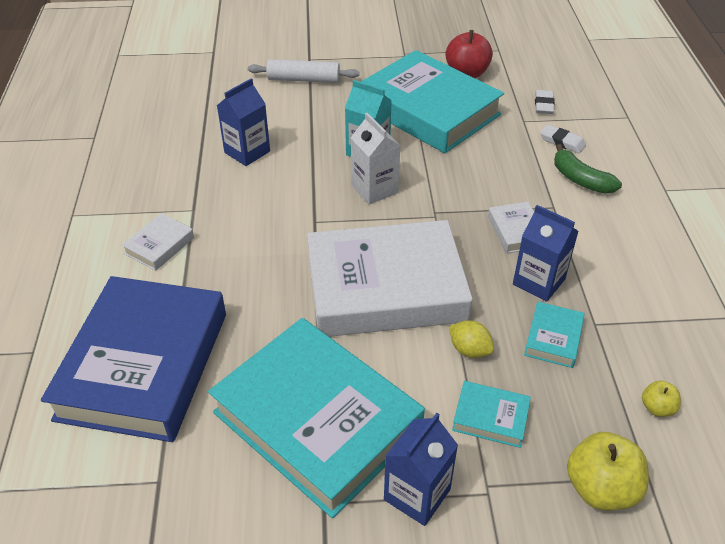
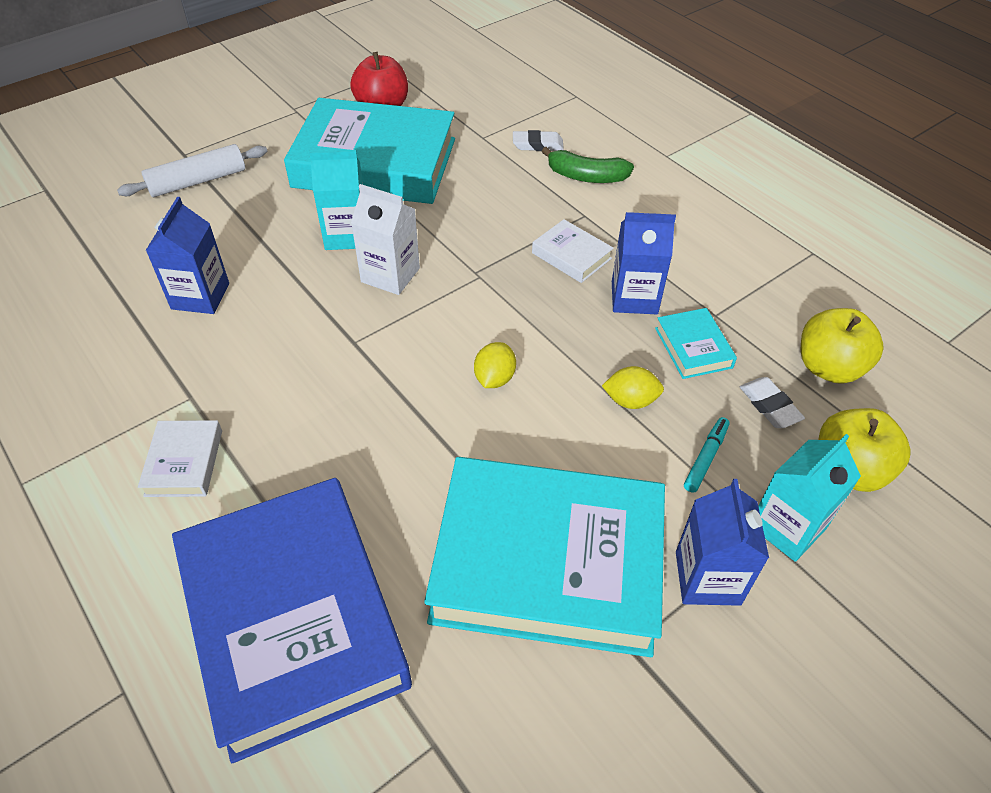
camera: 35 degrees left, 5 degrees up
white book [307,220,473,337] -> yellow lemon [474,342,516,388]
turquoise book [452,381,531,448] -> turquoise marker [684,417,729,493]
white eraser [535,90,555,114] -> white eraser moved to [740,377,805,428]
yellow apple [642,381,681,417] -> yellow apple [801,308,884,384], size x1.93
none -> turquoise carton [758,434,861,562]

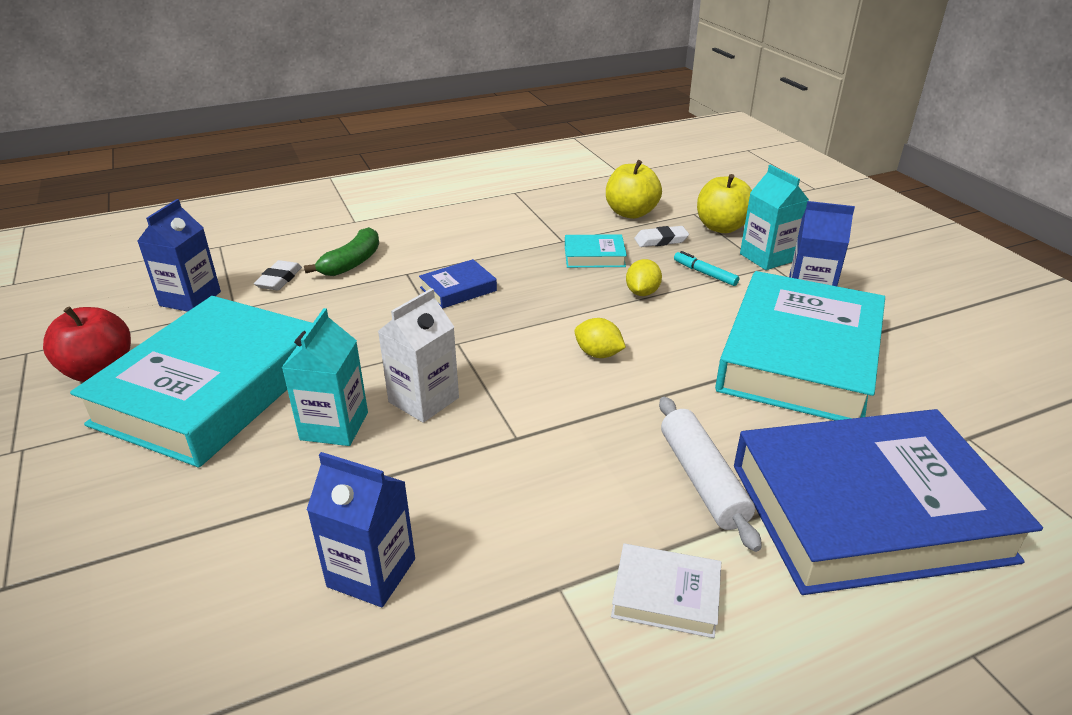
camera: 75 degrees left, 15 degrees down
white rolling pin [117,144,267,197] -> white rolling pin moved to [659,397,761,552]
white book [532,219,614,283] -> blue book [419,259,497,309]
blue carton [612,212,676,314] -> blue carton moved to [138,199,221,312]

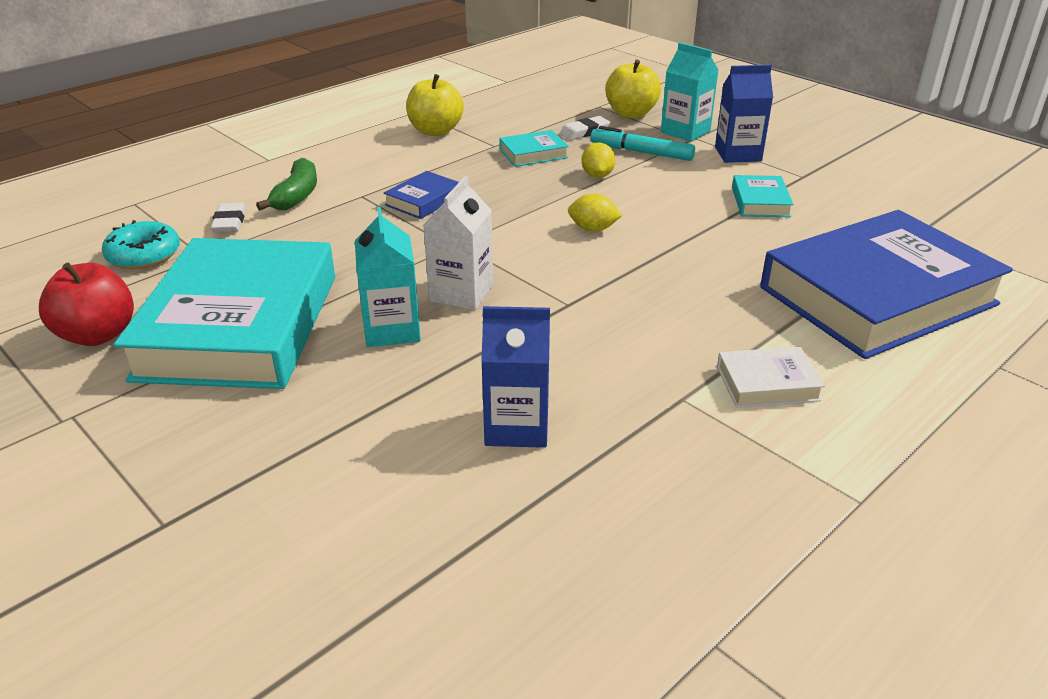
camera: 20 degrees left, 0 degrees up
blue carton [138,199,221,312] -> turquoise donut [102,220,180,269]
yellow apple [606,160,662,219] -> yellow apple moved to [406,74,464,136]
white rolling pin [659,397,761,552] -> none
turquoise marker [674,251,739,286] -> turquoise marker [591,126,695,161], size x1.54
turquoise book [715,271,885,420] -> turquoise book [732,175,794,217], size x0.40

